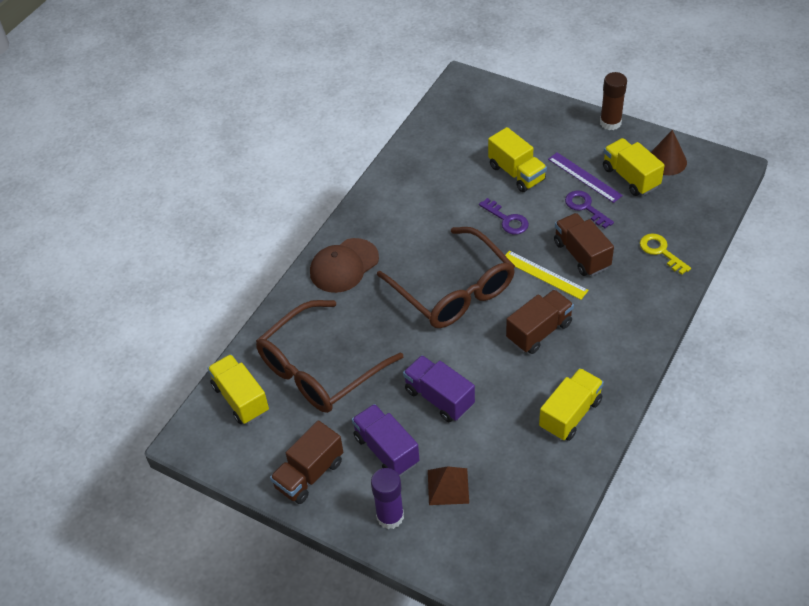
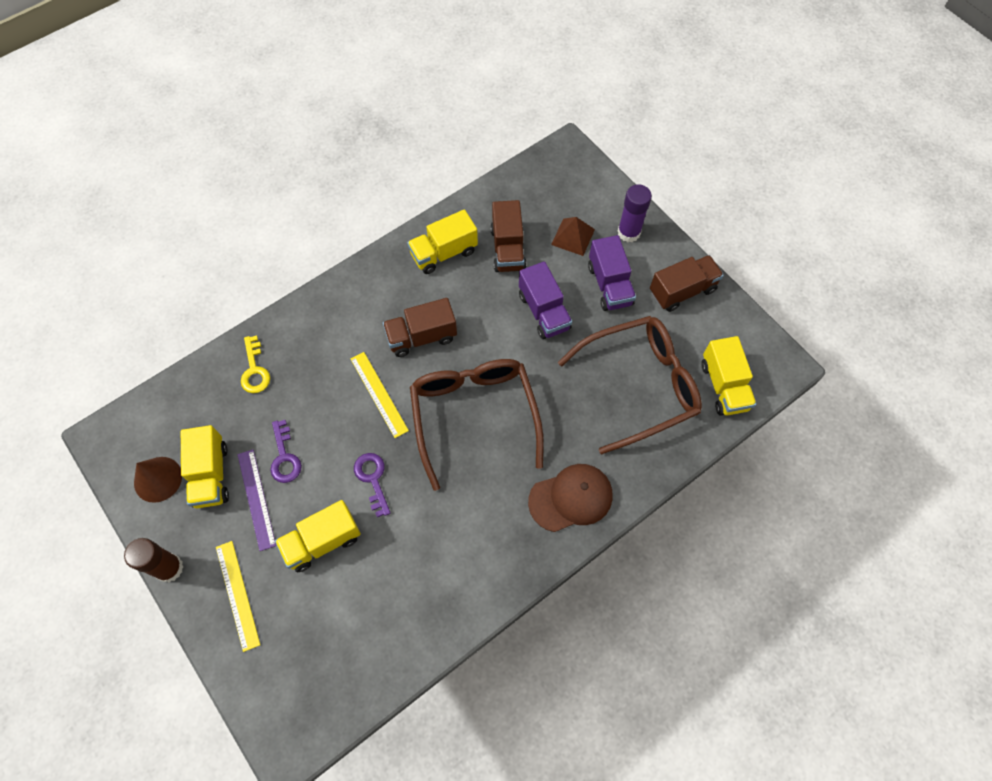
camera: 160 degrees left, 15 degrees up
yellow truck [488,127,547,192] -> yellow truck turned 105 degrees counterclockwise [275,500,361,572]
brown truck [554,213,614,276] -> brown truck moved to [490,200,527,272]
none -> yellow ruler [216,541,260,652]

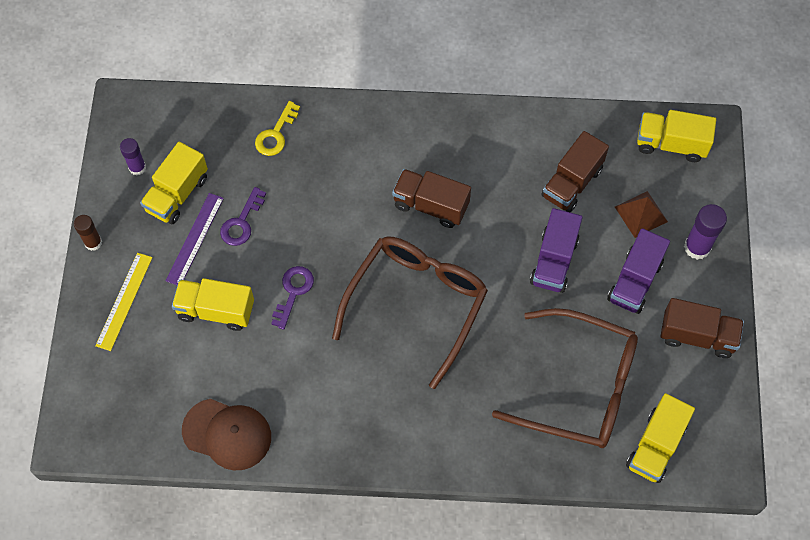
camera: 40 degrees right, 0 degrees up
brown glue stick [124,538,184,582] -> brown glue stick [74,215,102,251], size x0.66
brown cone [134,457,182,503] -> purple glue stick [120,138,146,175]
yellow ruler [351,352,409,438] -> none
yellow truck [407,210,478,274] -> yellow truck moved to [637,110,716,162]
brown cap [528,464,612,532] -> brown cap moved to [182,399,271,470]

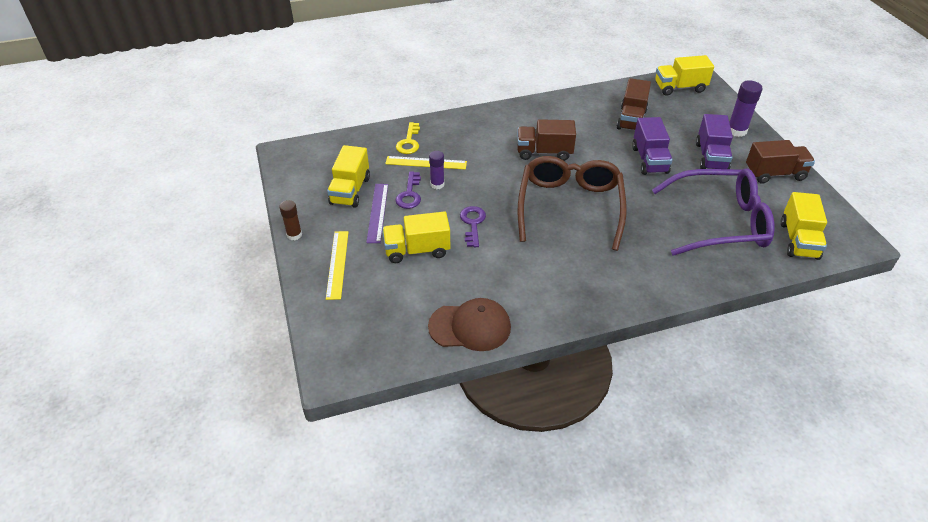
camera: 20 degrees left, 20 degrees down
purple glue stick [120,138,146,175] -> purple glue stick moved to [429,151,445,189]
brown glasses [492,308,638,448] -> purple glasses [652,168,775,256]
brown pyramid [615,191,668,238] -> none
none -> yellow ruler [385,156,467,170]

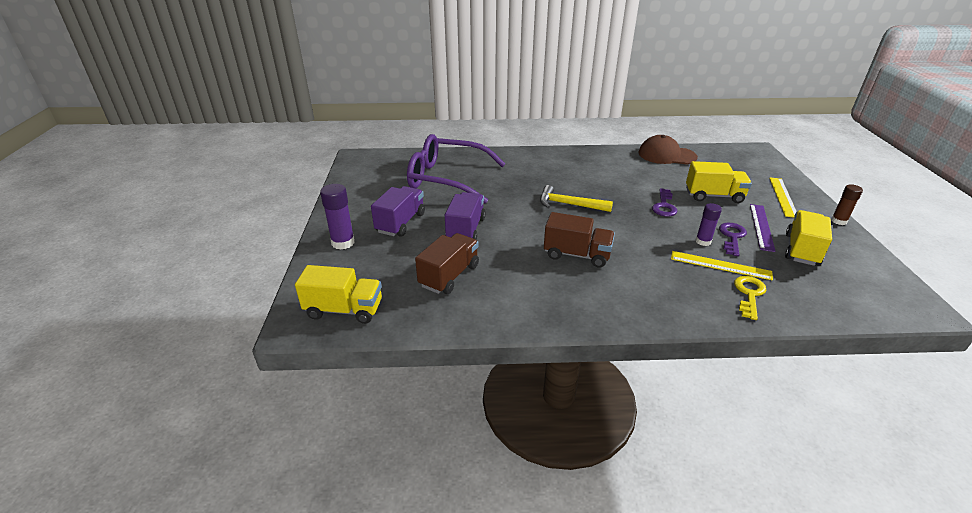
camera: 165 degrees left, 10 degrees down
brown glasses [518,156,627,251] -> yellow hammer [540,185,613,212]
brown truck [746,140,815,184] -> none
yellow truck [781,192,827,260] -> none

